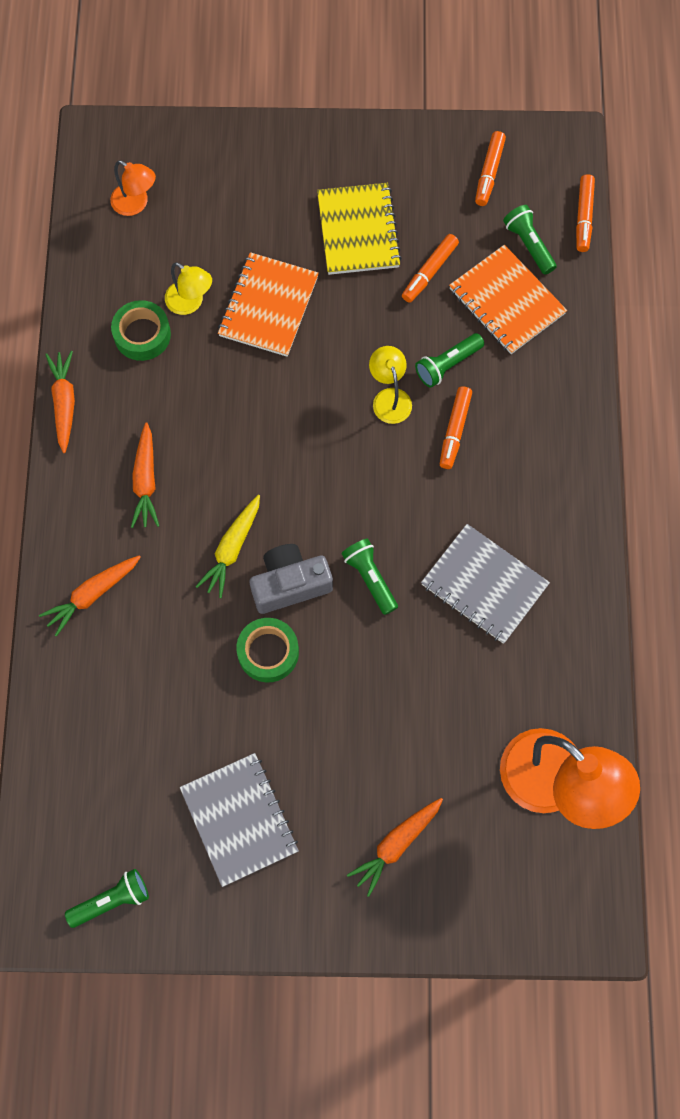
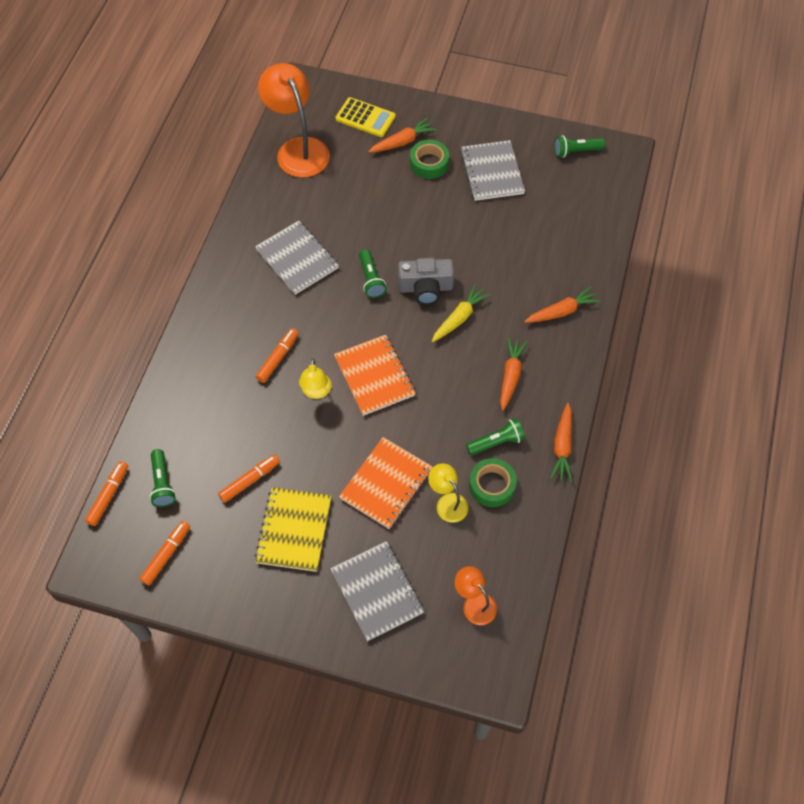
camera: 165 degrees left, 10 degrees down
green tape [236,618,299,682] -> green tape moved to [410,140,449,179]
green flashlight [415,333,484,388] -> green flashlight moved to [466,418,525,455]
orange notebook [449,245,567,354] -> orange notebook moved to [334,335,416,416]
none -> grey notebook [330,541,424,641]
none -> yellow calculator [336,97,396,137]

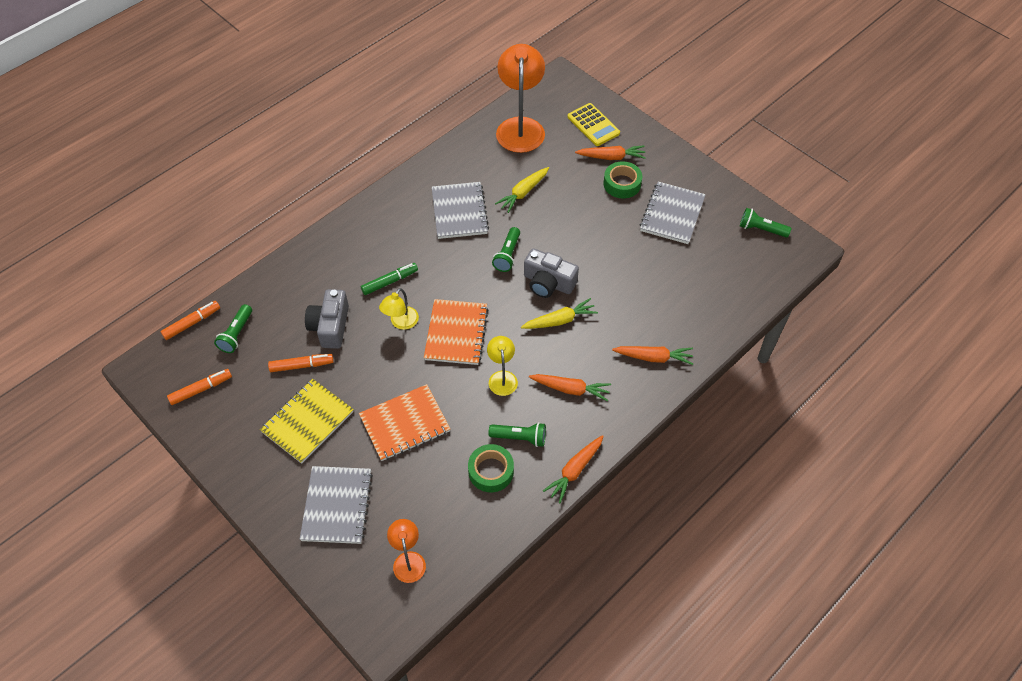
camera: 30 degrees right, 5 degrees down
orange marker [256,328,299,383] -> green marker [361,263,418,295]
yellow lamp [428,463,468,523] -> yellow lamp moved to [487,336,518,396]
orange carrot [500,337,528,411] -> orange carrot turned 60 degrees clockwise [529,374,611,401]
none -> grey camera [305,289,349,349]
none -> yellow carrot [495,167,549,213]

